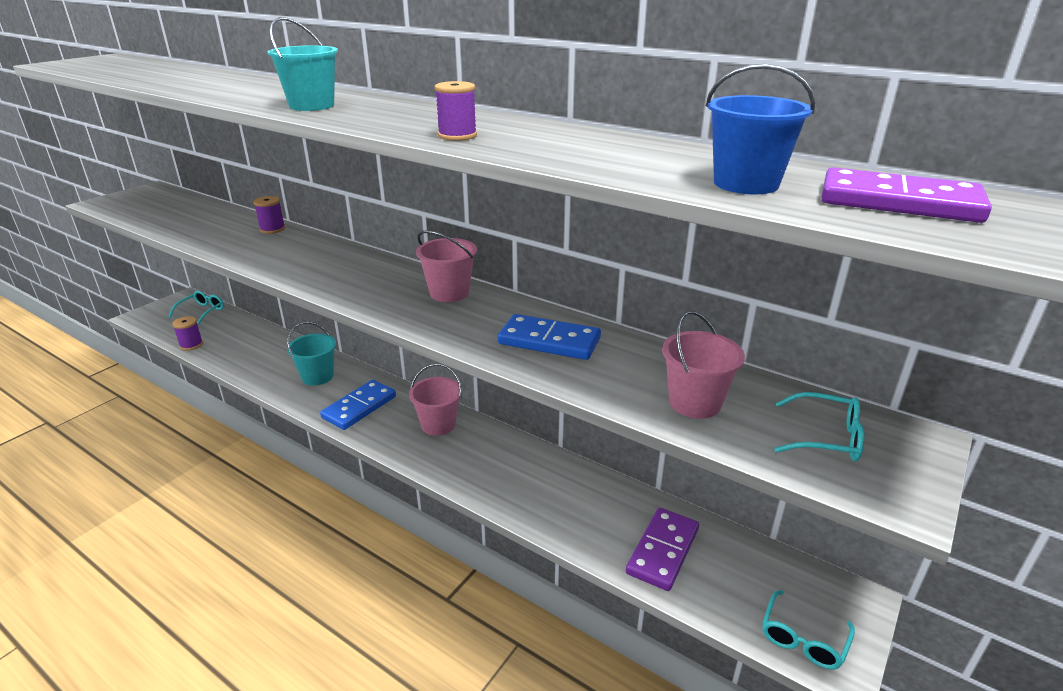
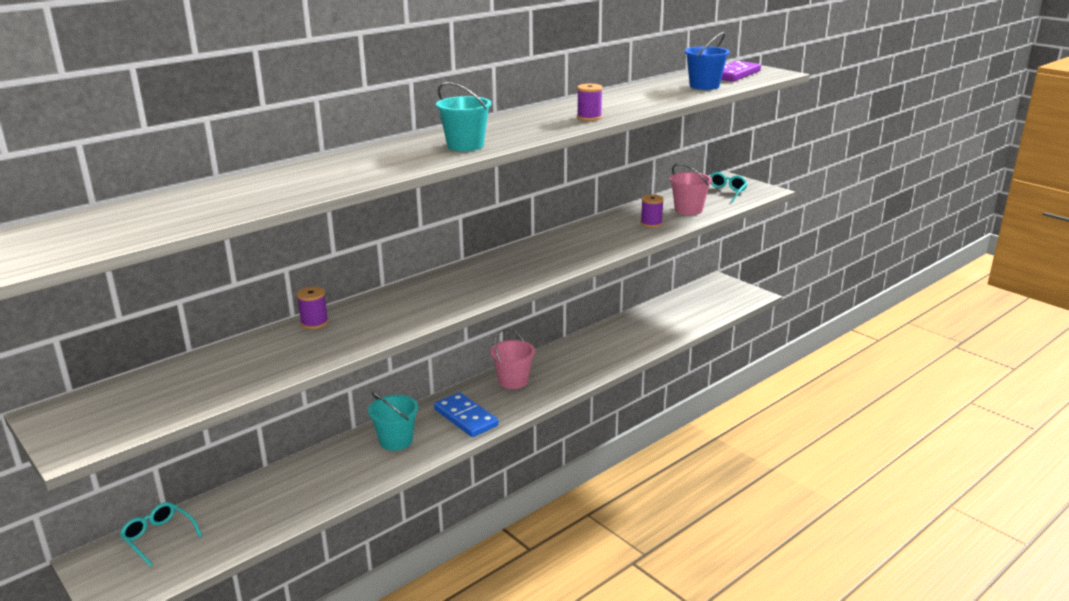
camera: 75 degrees left, 5 degrees down
purple spool [172,316,203,351] -> purple spool moved to [640,194,664,228]
pink bucket [416,230,477,302] -> none
blue domino [498,314,601,360] -> none
purple domino [626,508,699,591] -> none
turquoise glasses [762,590,855,669] -> none

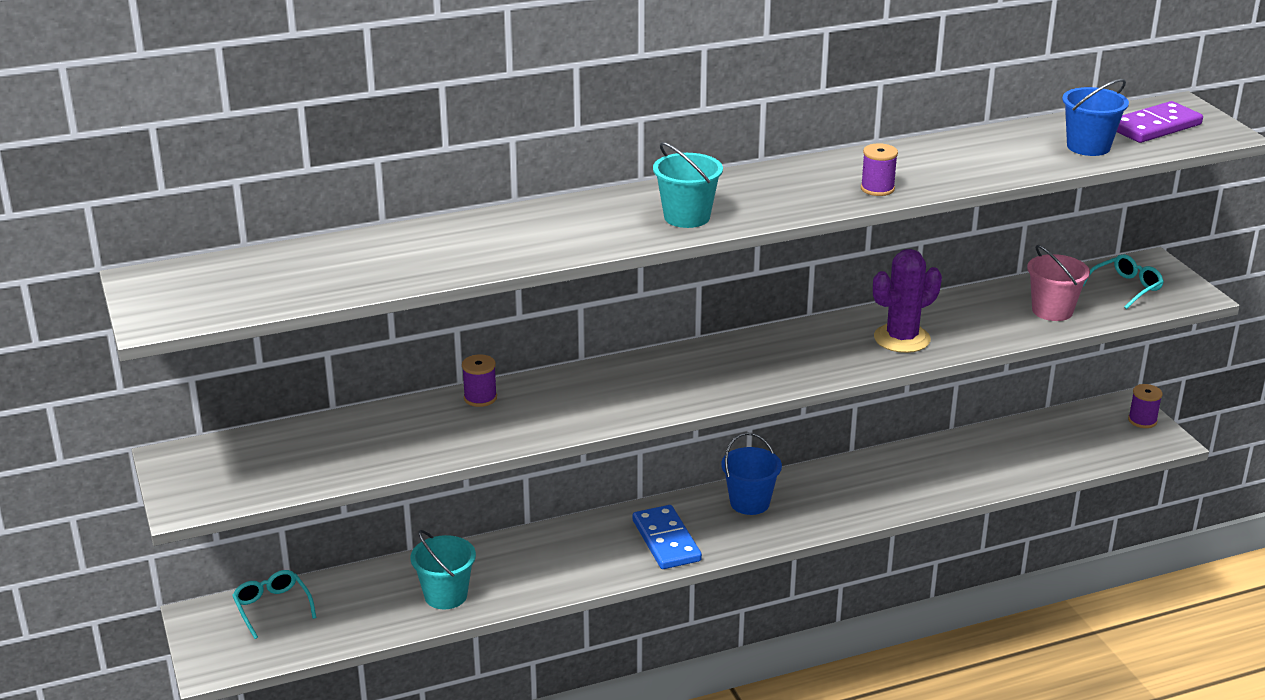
camera: 20 degrees right, 5 degrees up
turquoise bucket [368,392,418,451] -> turquoise bucket moved to [411,530,476,609]
pink bucket [490,328,535,389] -> blue bucket [721,432,782,515]
purple spool [640,194,664,228] -> purple spool moved to [1128,384,1163,428]
none -> purple cactus [873,249,942,353]

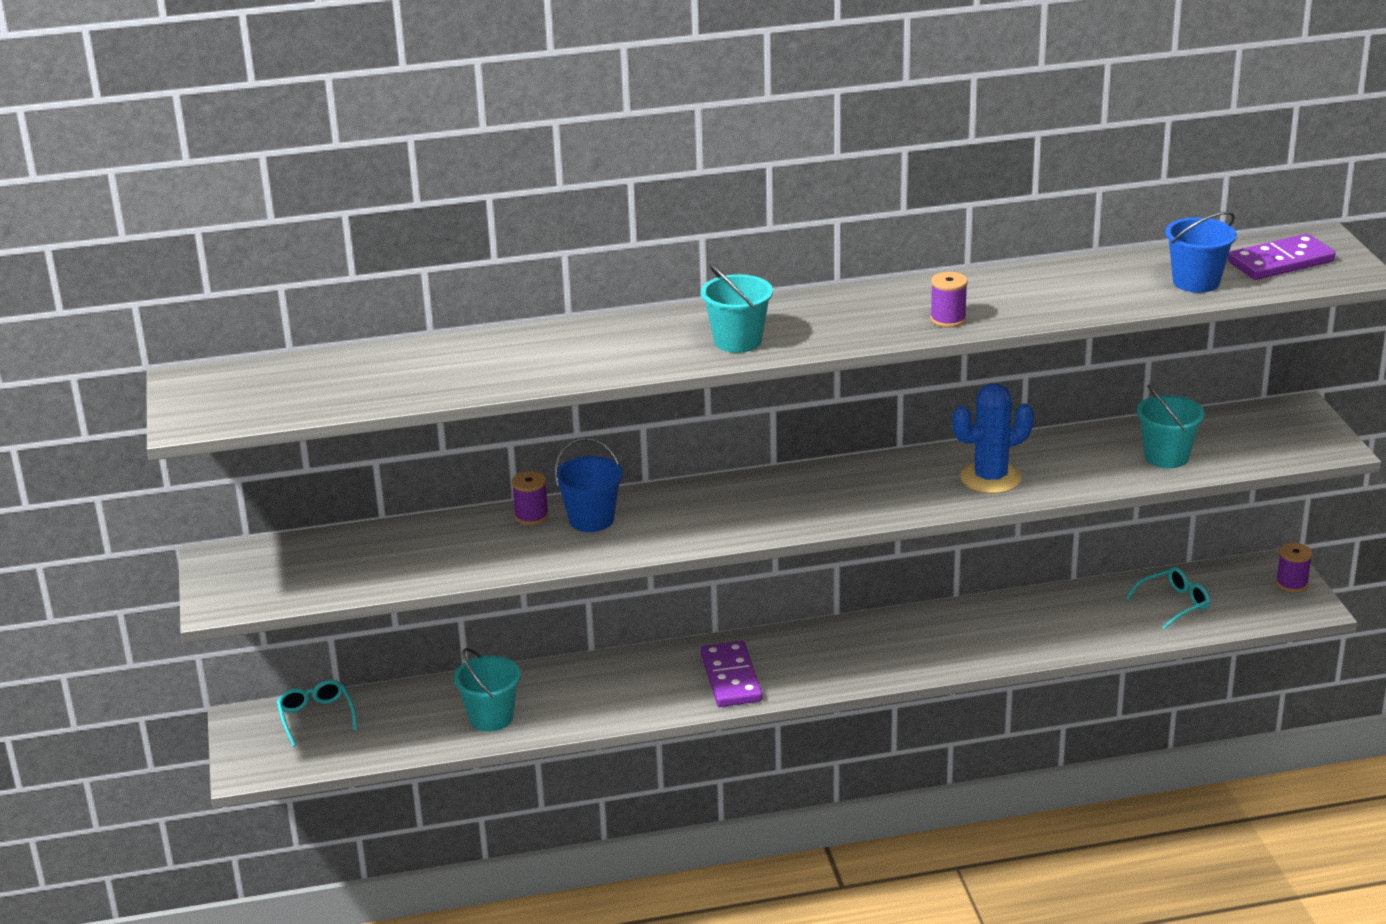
camera: 10 degrees right, 0 degrees up
blue domino [633,505,702,569] -> purple domino [701,641,763,707]
blue bucket [721,432,782,515] -> blue bucket moved to [554,438,623,532]
purple cactus [873,249,942,353] -> blue cactus [952,383,1034,494]
pink bucket [1027,245,1090,321] -> turquoise bucket [1137,384,1205,468]
turquoise glasses [1083,254,1164,309] -> turquoise glasses moved to [1126,567,1210,629]

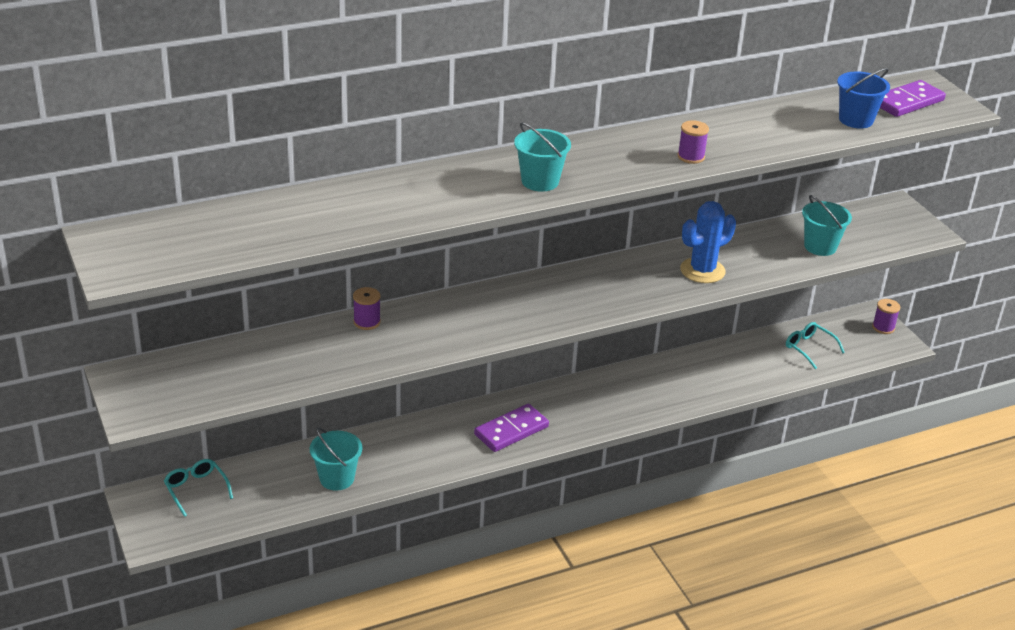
camera: 15 degrees left, 5 degrees up
blue bucket [554,438,623,532] -> none
purple domino [701,641,763,707] -> purple domino turned 75 degrees clockwise [474,404,549,452]
turquoise glasses [1126,567,1210,629] -> turquoise glasses turned 90 degrees counterclockwise [786,322,845,370]

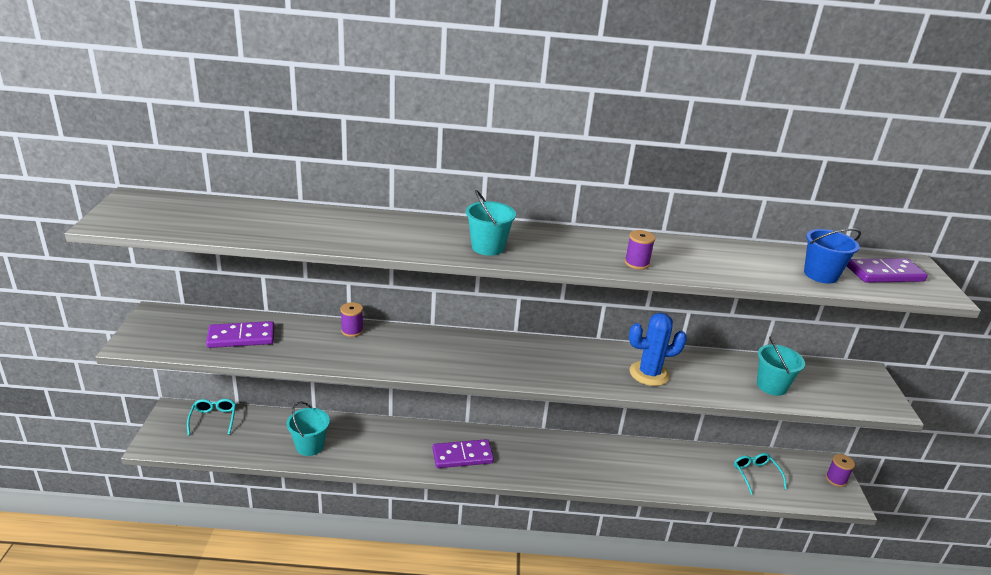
camera: 25 degrees right, 5 degrees down
none -> purple domino [206,321,275,348]

